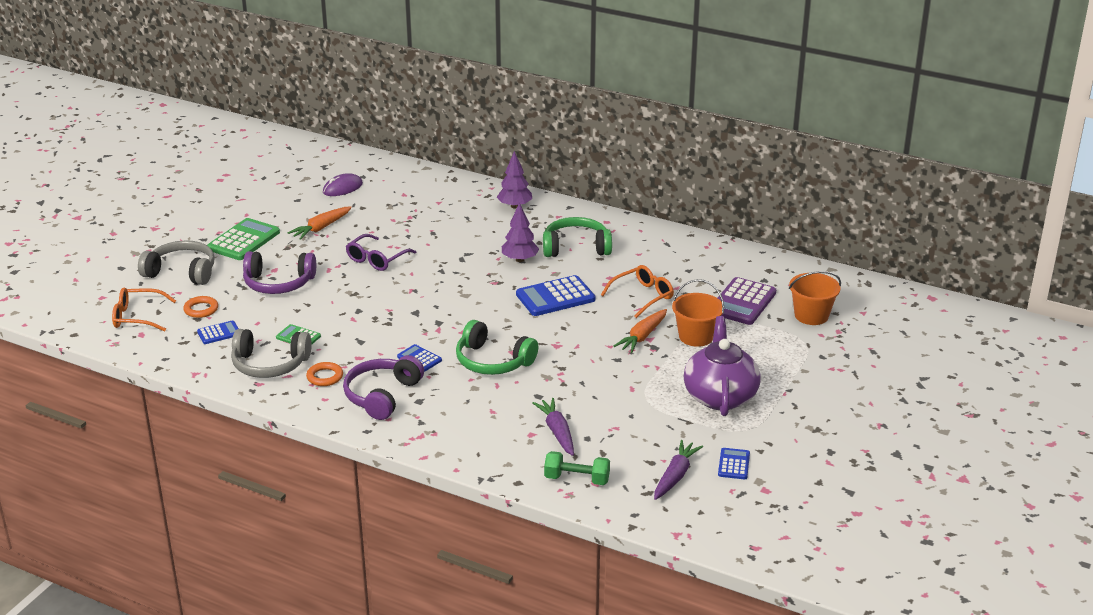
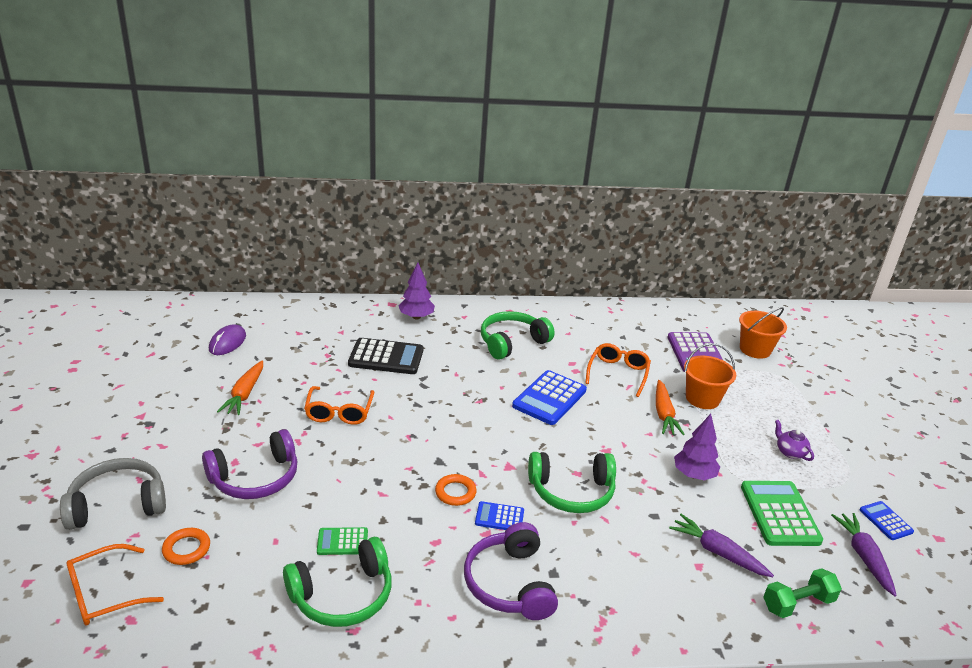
camera: 35 degrees left, 0 degrees up
blue calculator [197,321,239,344] -> none
green calculator [207,218,280,260] -> green calculator moved to [741,481,823,546]
grey headphones [231,329,312,378] -> green headphones [283,537,392,627]
orange ring [306,362,343,386] -> orange ring moved to [435,474,477,506]
purple glasses [346,234,416,271] -> orange glasses [304,386,374,425]
purple tree [502,202,539,262] -> purple tree moved to [674,414,720,480]
purple teapot [684,316,761,416] -> purple teapot [775,420,814,461], size x0.41
none -> black calculator [348,338,423,374]

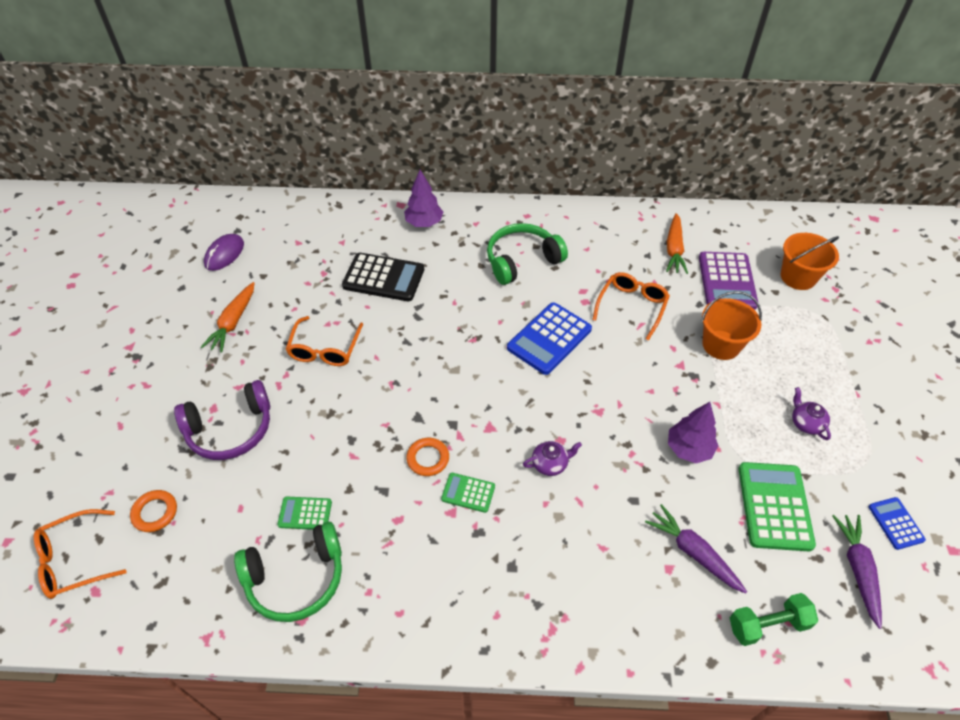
camera: 10 degrees right, 20 degrees up
grey headphones [60,458,166,530] -> none
purple headphones [464,522,558,620] -> none
blue calculator [475,501,524,530] -> green calculator [441,473,495,513]
green headphones [528,452,616,513] -> purple teapot [523,441,582,476]
orange carrot [656,380,685,435] -> orange carrot moved to [666,213,688,274]

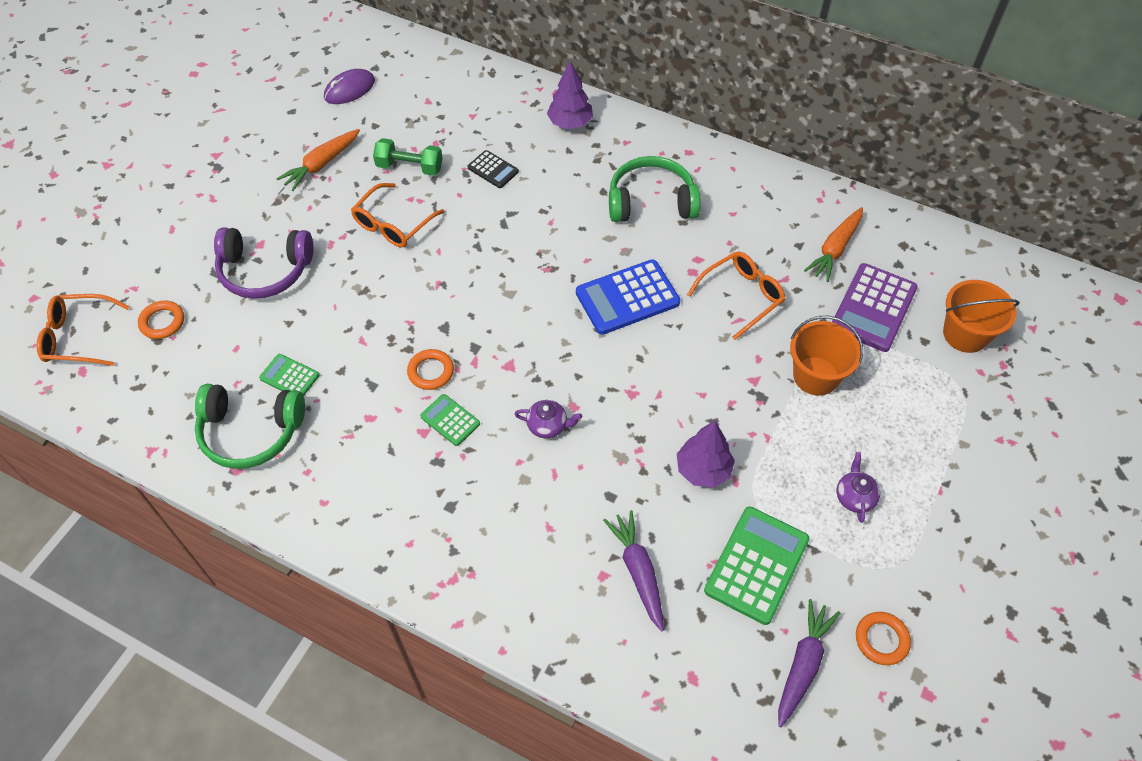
camera: 25 degrees right, 5 degrees up
black calculator [342,253,424,301] -> black calculator [468,150,519,188], size x0.54
green dumbbell [730,593,818,646] -> green dumbbell moved to [373,138,443,176]
blue calculator [869,497,926,550] -> orange ring [856,612,911,665]

